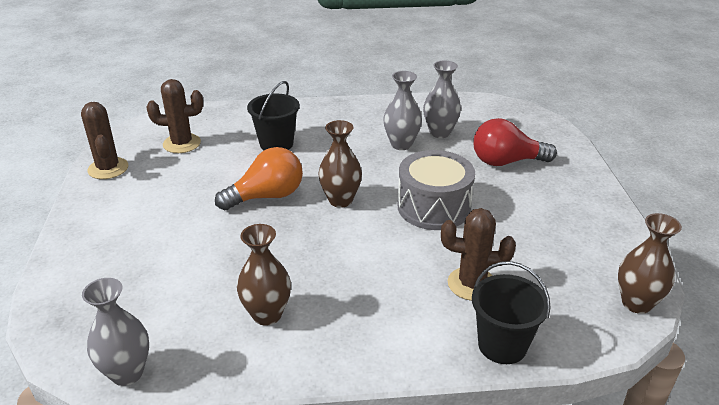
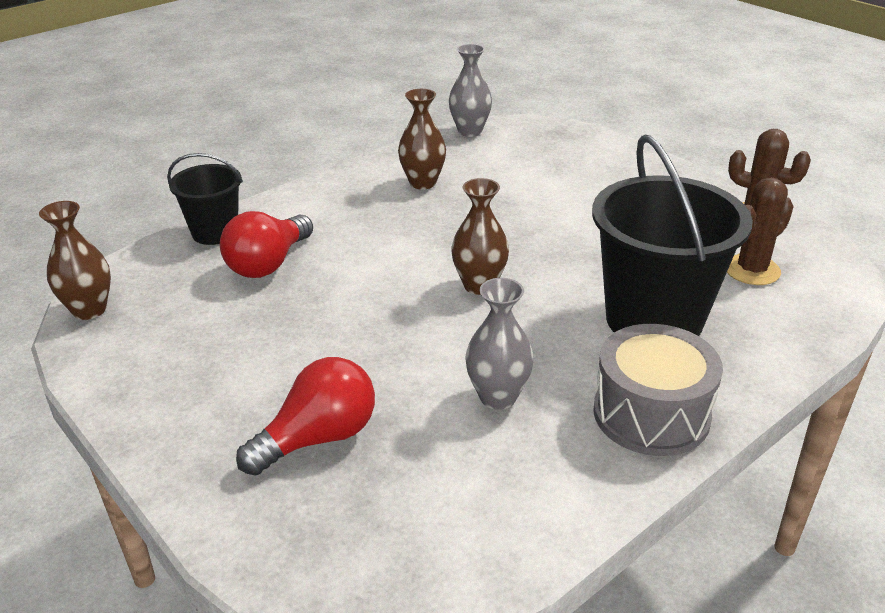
camera: 145 degrees right, 0 degrees up
orange light bulb [215,147,303,210] -> none
black bucket [247,81,300,150] -> black bucket [592,135,753,336], size x1.81
grey drum [398,150,475,230] -> grey drum moved to [593,324,723,456]
grey vase [423,61,461,138] -> none
brown cactus [441,208,516,301] -> red light bulb [220,211,313,278]

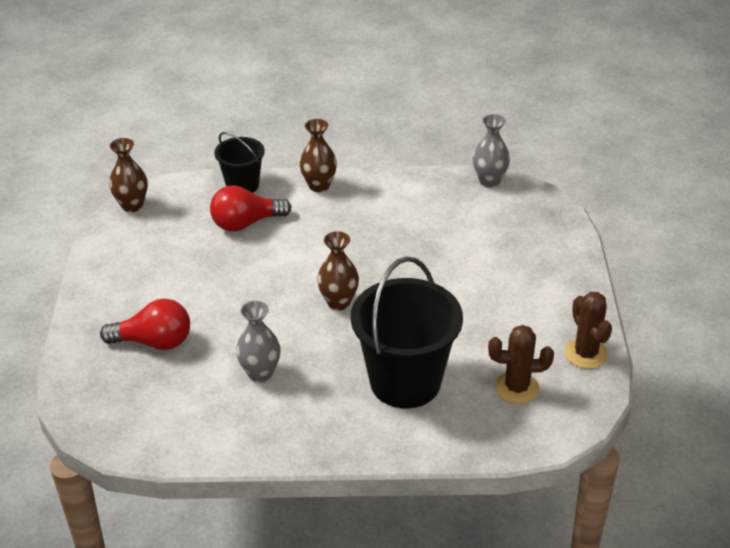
camera: 40 degrees right, 5 degrees up
brown vase [398,89,446,190] -> brown vase moved to [300,119,337,192]
grey drum [593,324,723,456] -> none

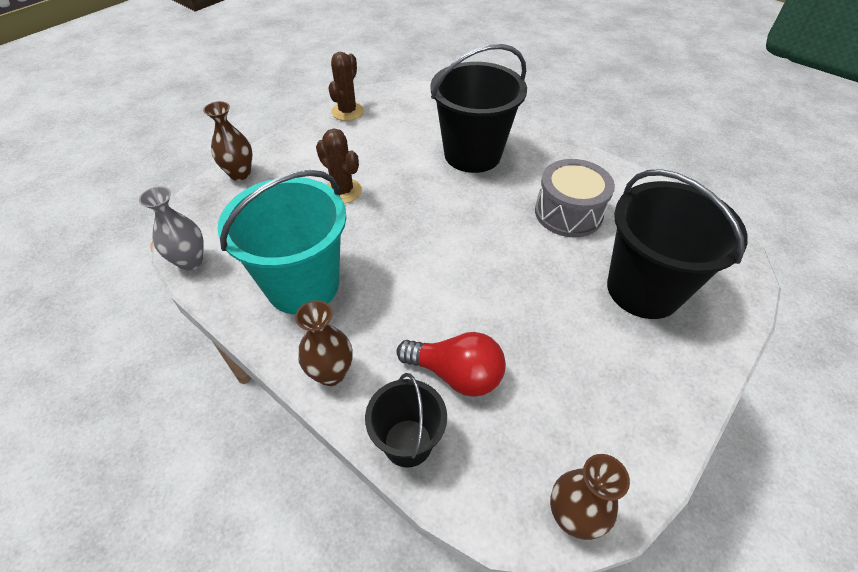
camera: 140 degrees left, 10 degrees up
red light bulb [100,299,190,350] -> black bucket [607,169,748,319]
grey vase [236,301,281,382] -> grey drum [535,159,615,238]
brown vase [317,231,359,310] -> brown vase moved to [203,101,253,181]
brown cactus [488,325,554,404] -> brown cactus moved to [316,129,362,203]
none -> turquoise bucket [217,170,346,314]

